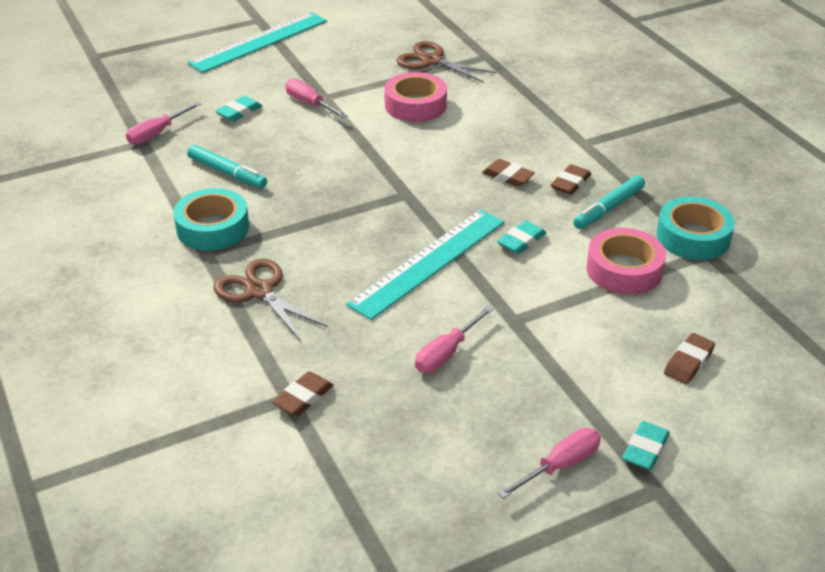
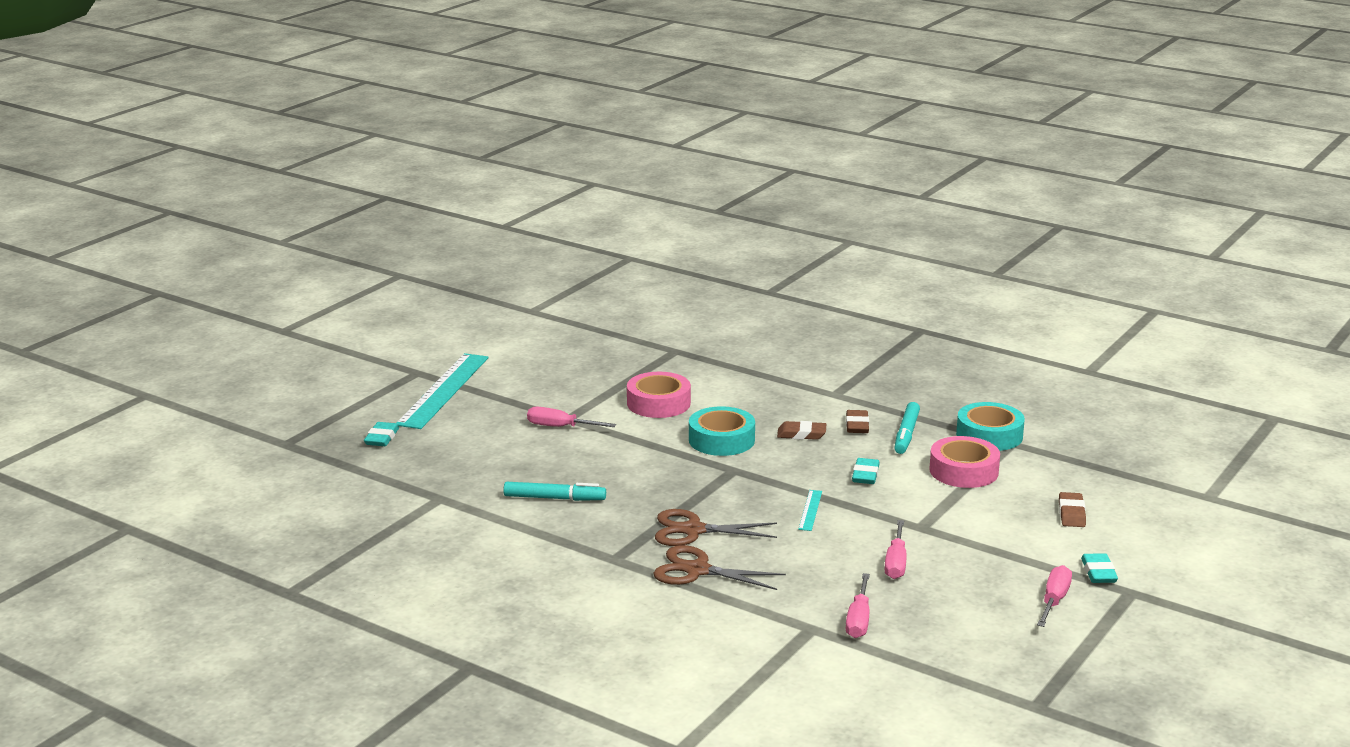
camera: 30 degrees left, 15 degrees down
pink screwdriver [126,102,201,145] -> pink screwdriver moved to [846,573,870,638]
turquoise tape [173,188,249,251] -> turquoise tape moved to [689,406,755,456]
turquoise eraser [215,96,262,122] -> turquoise eraser moved to [364,422,399,446]
brown eraser [272,371,334,416] -> none
turquoise ruler [346,209,504,320] -> turquoise ruler [798,490,822,531], size x0.42
brown scissors [396,41,497,83] -> brown scissors moved to [655,509,777,546]

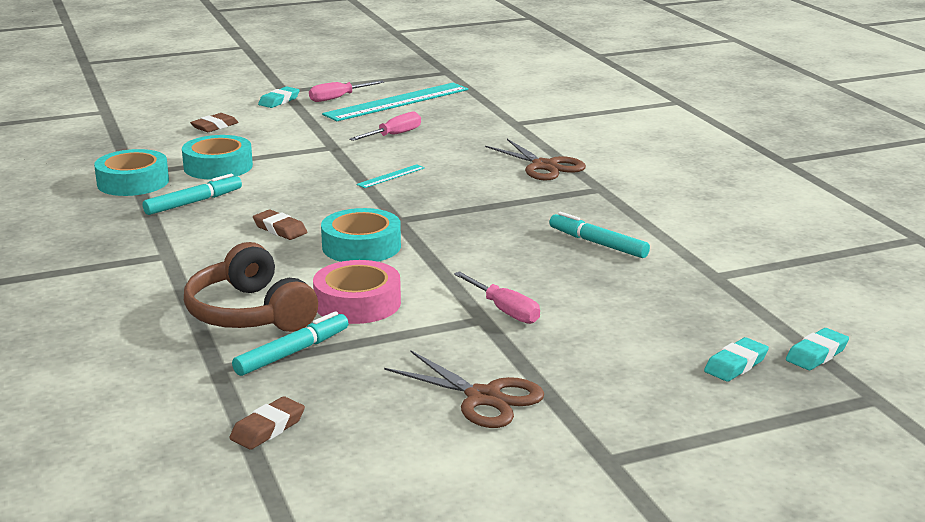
camera: 145 degrees left, 0 degrees up
turquoise ruler [396,353,489,429] -> turquoise ruler moved to [322,83,468,121]
brown scissors [655,509,777,546] -> brown scissors moved to [384,350,544,428]
brown eraser [846,410,869,433] -> brown eraser moved to [229,396,305,450]
pink screwdriver [846,573,870,638] -> none
turquoise eraser [852,458,880,484] -> turquoise eraser moved to [786,328,849,370]
pink tape [929,436,1000,488] -> turquoise tape [182,135,253,180]
none -> brown headphones [184,242,318,332]
none -> turquoise marker [232,311,349,376]

